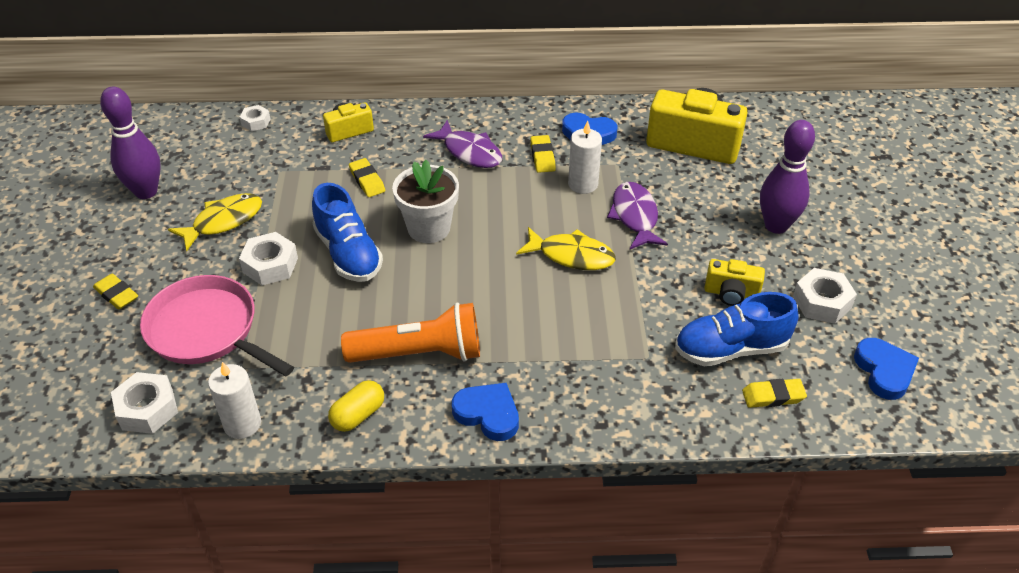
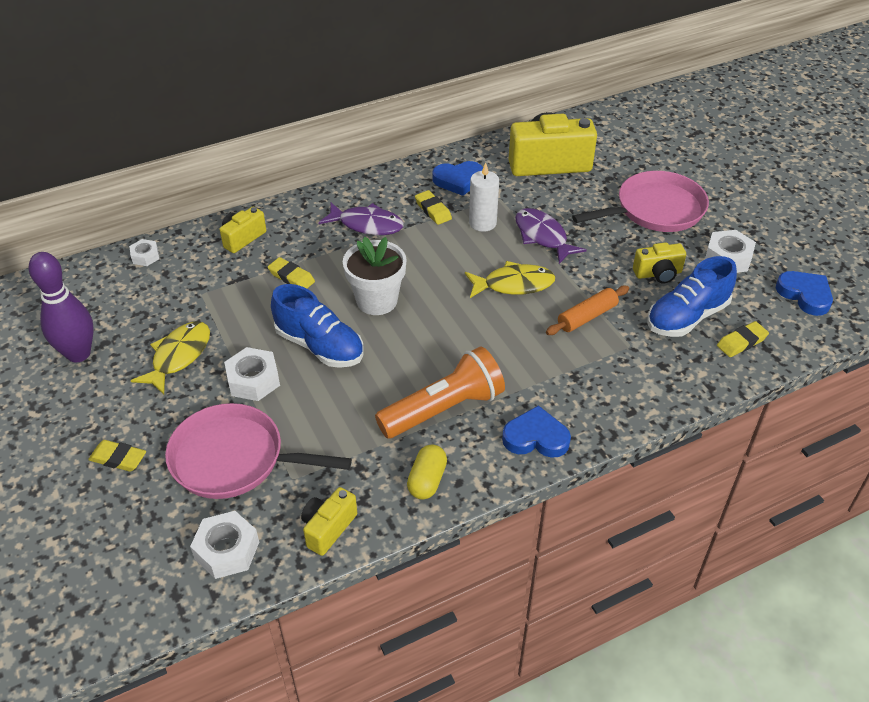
camera: 25 degrees left, 0 degrees up
white candle [208,362,261,439] -> yellow camera [301,487,357,556]
purple bowling pin [760,120,815,234] -> pink pan [572,171,709,232]
none -> orange rolling pin [546,286,629,335]

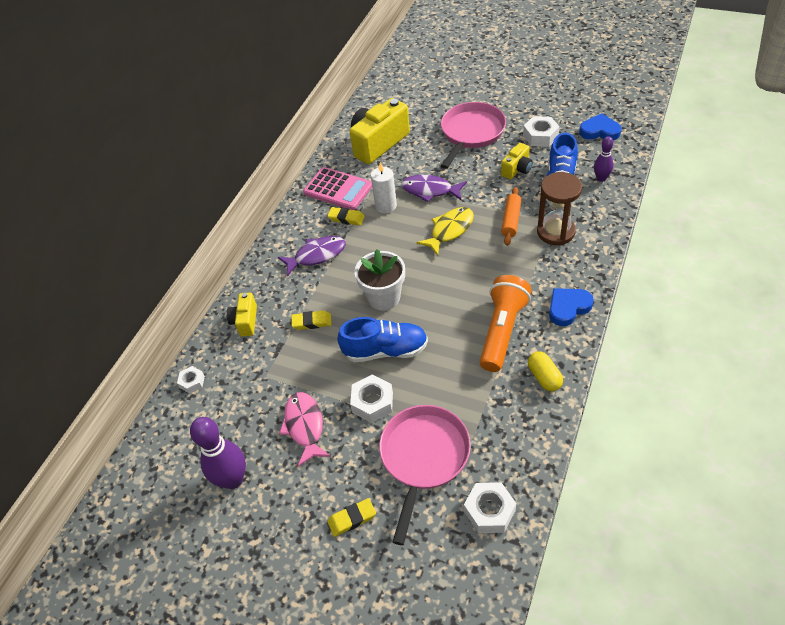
camera: 35 degrees left, 5 degrees up
yellow fish [131,321,210,395] -> pink fish [279,392,331,467]
pink pan [165,403,352,499] -> pink pan turned 135 degrees clockwise [379,405,471,545]
yellow camera [301,487,357,556] -> none
blue heart [433,161,483,196] -> pink calculator [303,167,372,210]
yellow eraser [717,321,769,357] -> purple bowling pin [594,136,614,182]
none -> brown hourglass [537,172,582,245]

